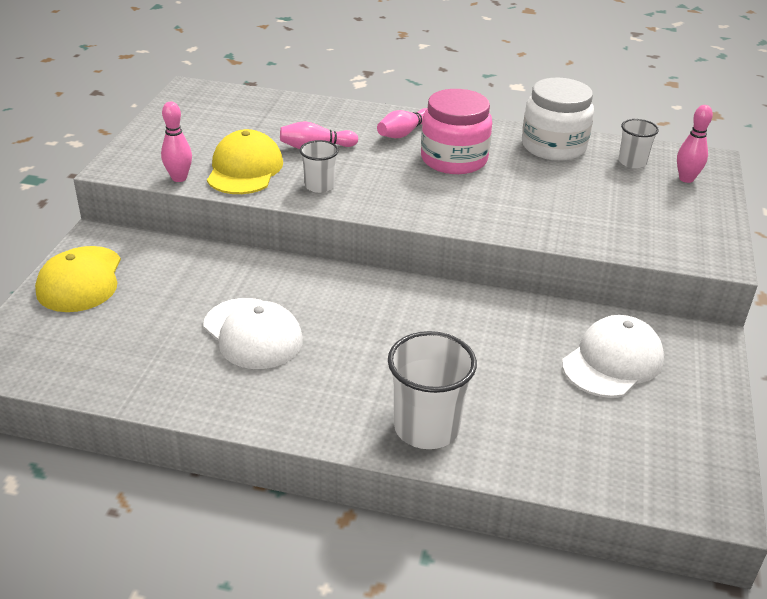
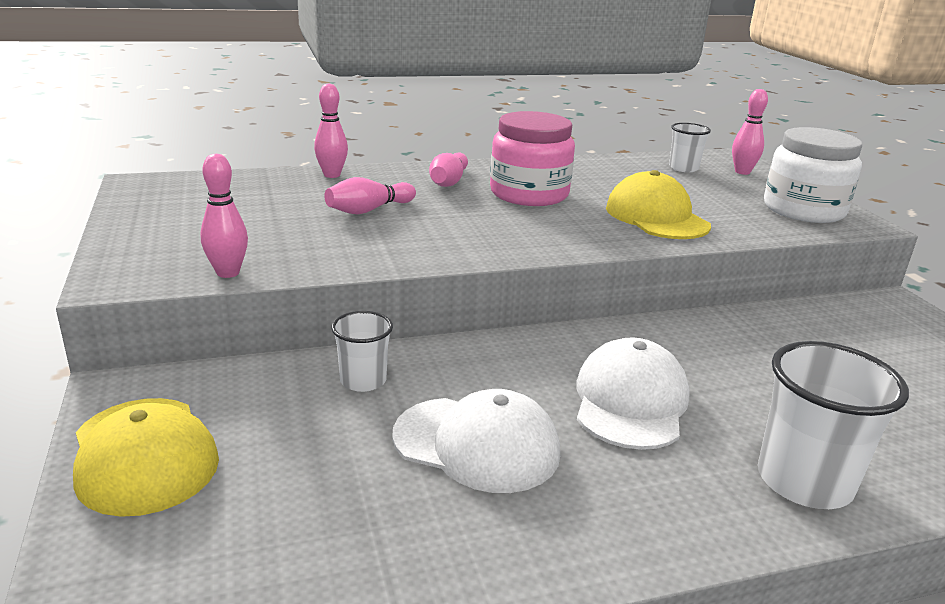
camera: 30 degrees left, 10 degrees down
yellow cap [207,129,283,194] -> yellow cap moved to [606,170,711,239]
white cup [300,140,339,193] -> white cup moved to [331,311,393,392]
white jar [522,78,594,161] -> white jar moved to [764,127,862,223]
white cap [562,315,664,398] -> white cap moved to [576,338,690,450]
none -> pink bowling pin [314,83,348,178]

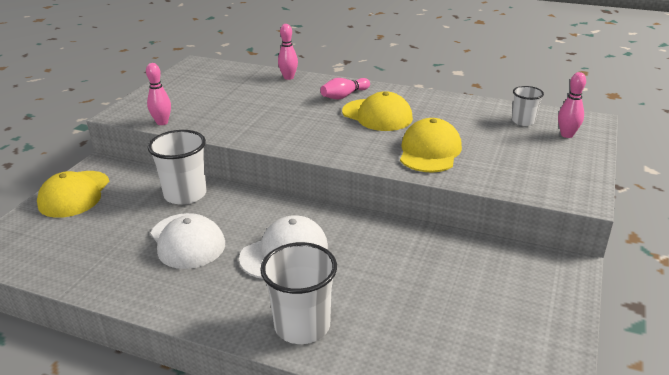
camera: 40 degrees right, 5 degrees up
pink bowling pin [324,177,416,214] -> none
white cup [331,311,393,392] -> white cup [148,130,207,205], size x1.74
pink jar [490,111,575,206] -> yellow cap [342,91,413,131]
white jar [764,127,862,223] -> none

